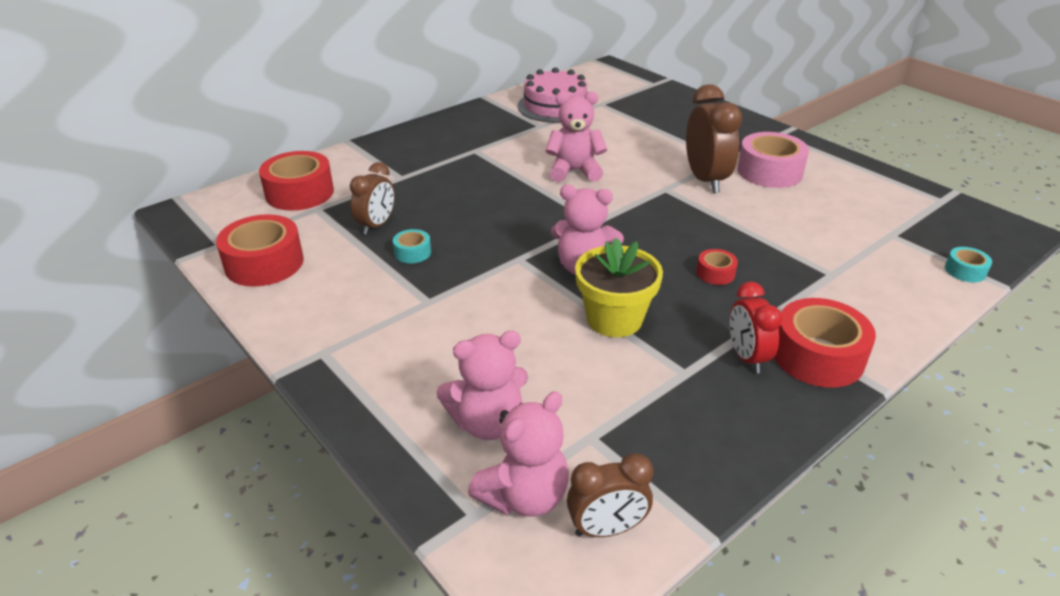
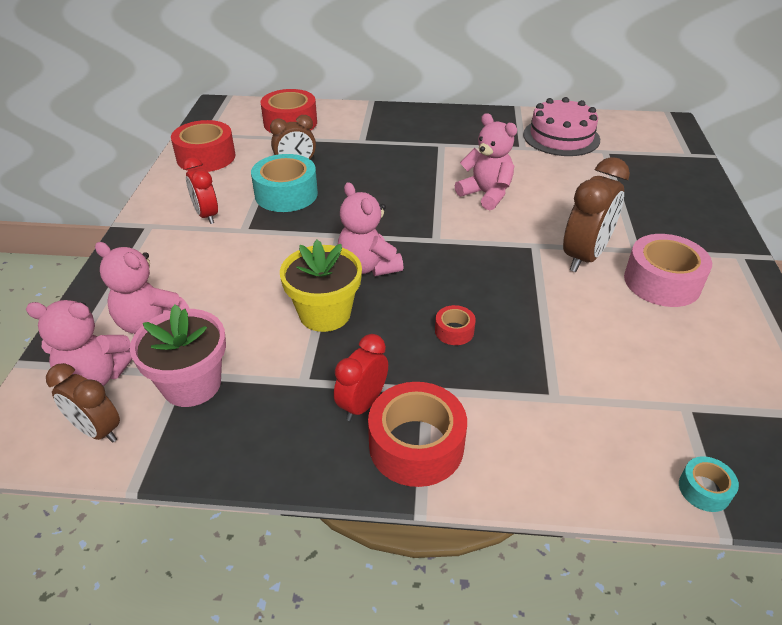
camera: 45 degrees right, 5 degrees up
turquoise tape [393,229,431,263] -> turquoise tape [251,154,318,212], size x2.05
none -> pink flower pot [130,304,226,407]
none -> red clock [183,157,218,224]

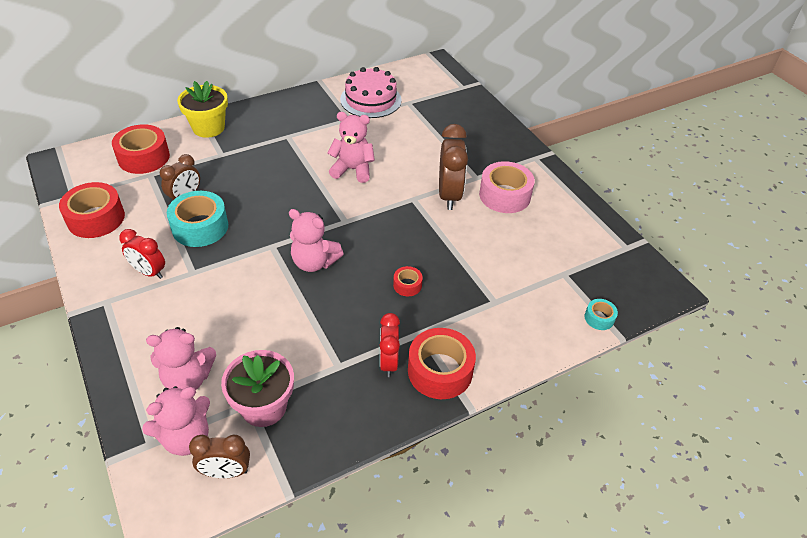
camera: 35 degrees left, 5 degrees up
yellow flower pot [280,240,362,332] -> yellow flower pot moved to [177,81,228,138]

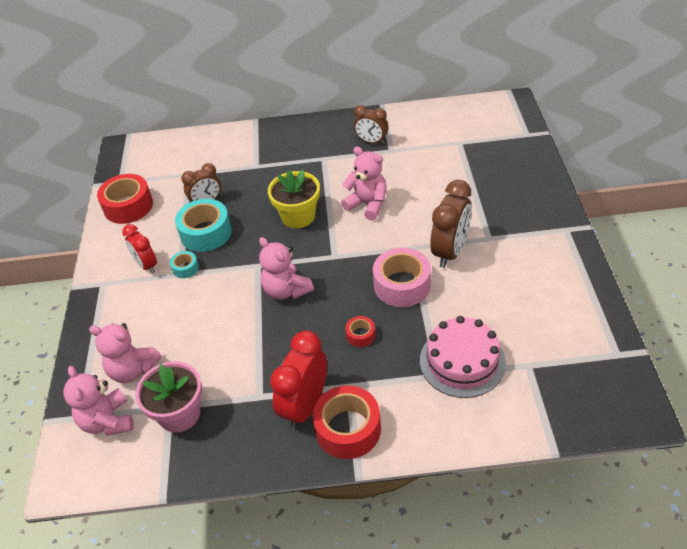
camera: 30 degrees right, 0 degrees up
red tape [112,124,170,174] -> none
pink teddy bear [142,386,210,456] -> pink teddy bear turned 75 degrees clockwise [63,366,134,435]
yellow flower pot [177,81,228,138] -> yellow flower pot moved to [268,170,320,228]
brown clock [189,434,250,478] -> brown clock moved to [354,105,388,144]
pink cake [340,67,402,118] -> pink cake moved to [420,316,506,398]
red clock [380,313,400,377] -> red clock [270,330,327,429], size x1.58
pink tape [479,161,535,213] -> pink tape moved to [373,248,431,307]
turquoise tape [585,299,618,330] -> turquoise tape moved to [170,251,199,278]

